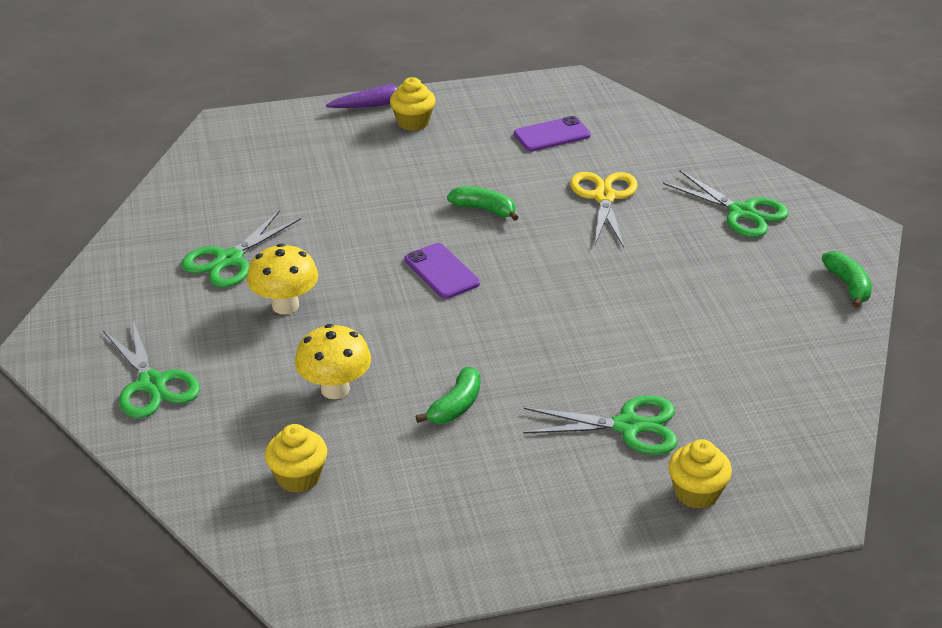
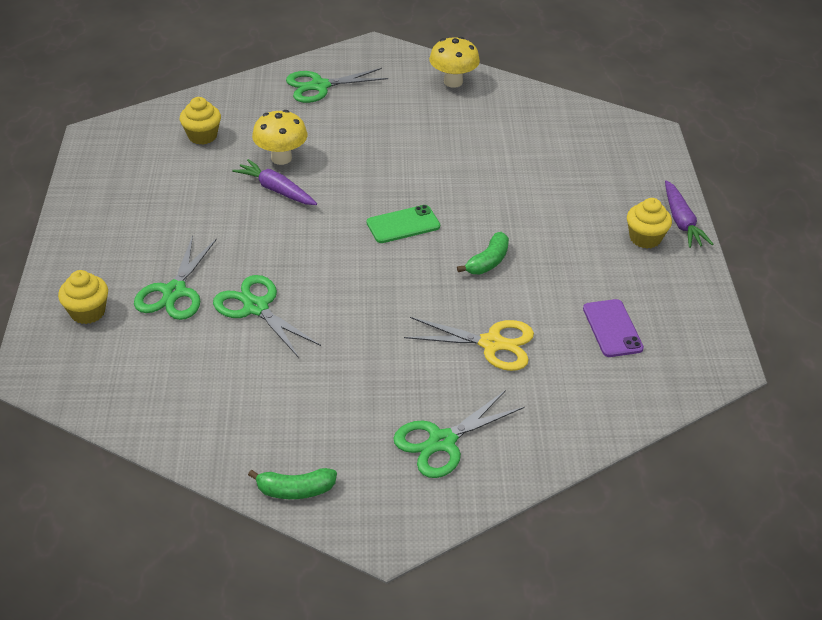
camera: 100 degrees right, 5 degrees up
green scissors [181,210,301,288] -> green scissors moved to [213,275,321,358]
yellow mushroom [247,244,318,314] -> yellow mushroom moved to [429,37,480,88]
purple phone [405,243,480,299] -> green phone [367,205,440,243]
green banana [416,366,480,424] -> none
none -> purple carrot [232,159,317,205]

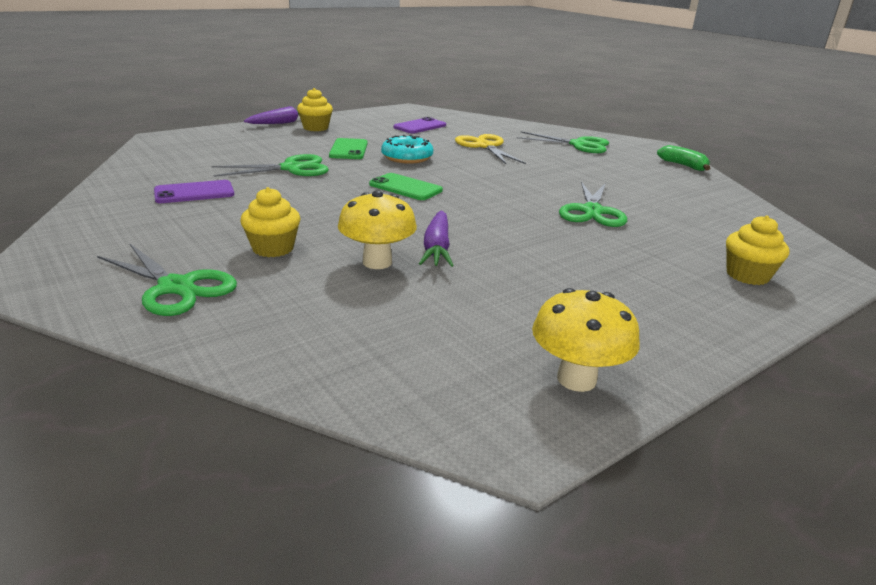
camera: 125 degrees left, 15 degrees down
green scissors [134,236,217,320] -> green scissors moved to [212,154,329,177]
yellow cupcake [180,97,221,145] -> yellow cupcake moved to [240,187,301,257]
yellow mushroom [429,37,480,88] -> yellow mushroom moved to [532,288,640,392]
green banana [457,232,509,274] -> turquoise donut [381,135,433,164]
none -> purple phone [154,180,234,203]
none -> green phone [329,138,368,159]

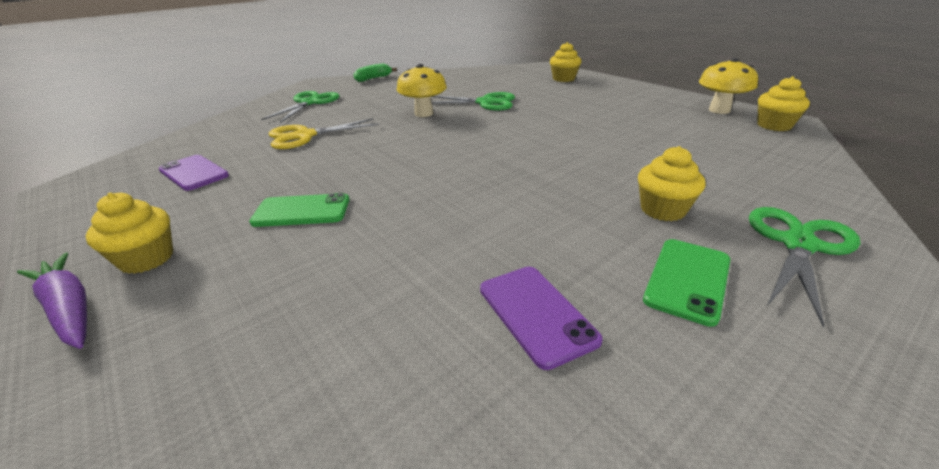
camera: 90 degrees left, 5 degrees up
green scissors [212,154,329,177] -> none
yellow mushroom [338,190,417,269] -> yellow mushroom moved to [397,64,447,117]
green phone [369,173,443,200] -> green phone moved to [643,239,731,327]
turquoise donut [381,135,433,164] -> none
purple carrot [419,210,454,267] -> none
none -> yellow cupcake [757,76,810,131]

